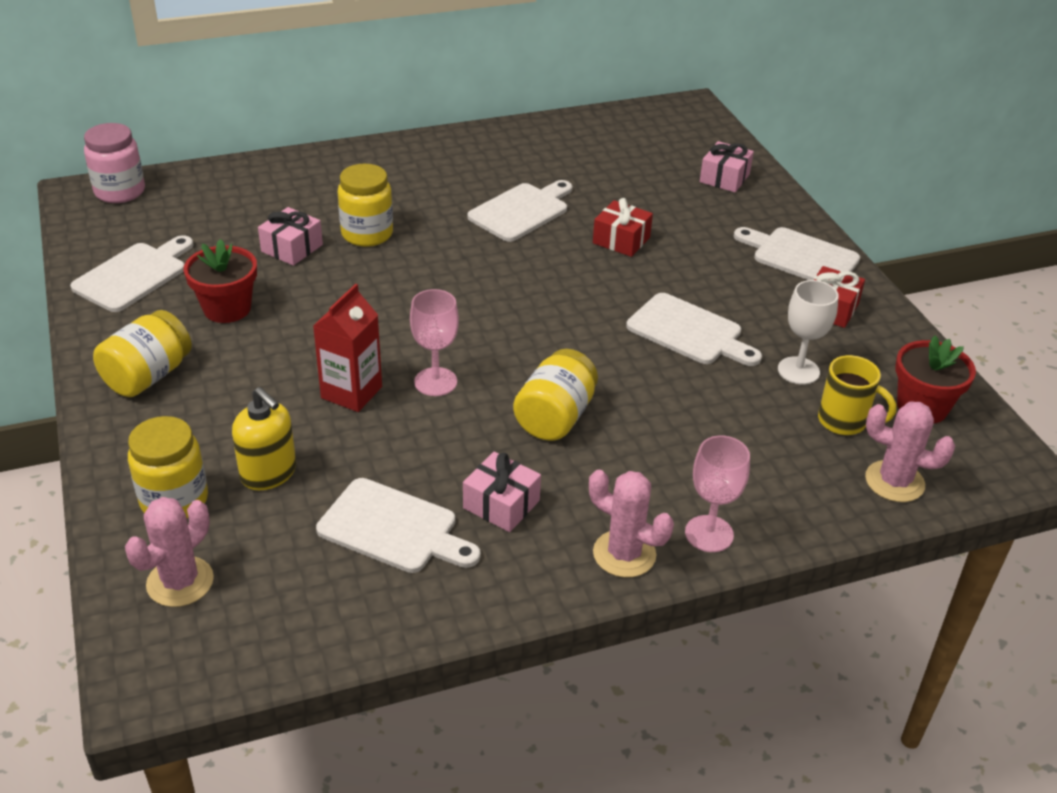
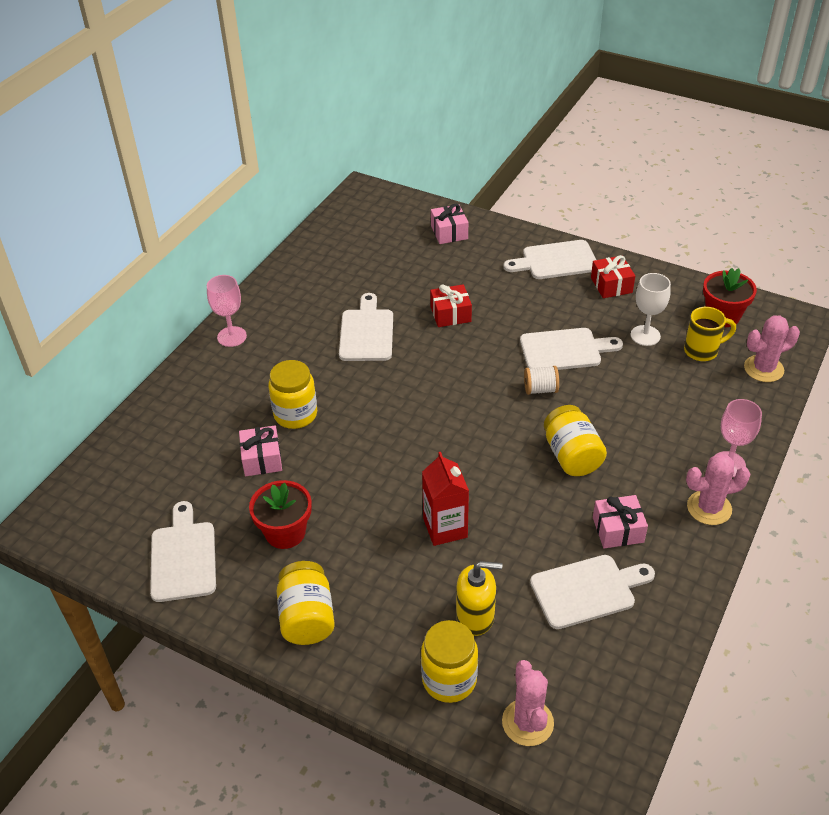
camera: 40 degrees left, 5 degrees up
pink jar [84,123,145,203] -> none
pink goblet [410,289,459,396] -> pink goblet moved to [207,275,247,347]
none -> white spool [524,366,559,395]

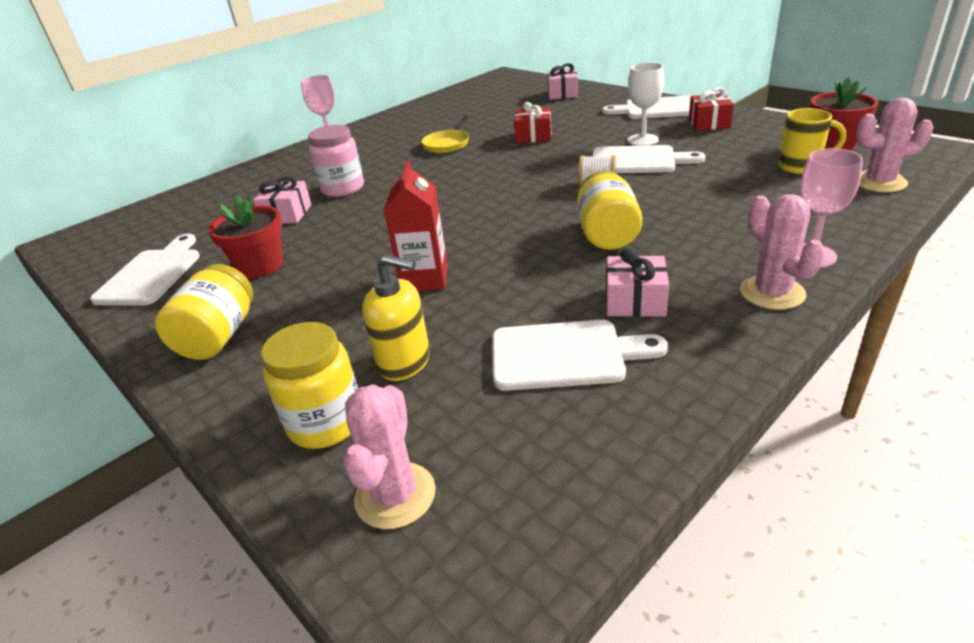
camera: 20 degrees right, 10 degrees down
yellow jar [268,360,317,429] -> pink jar [308,125,364,197]
white cutting board [339,293,393,361] -> yellow pan [422,116,469,153]
white goblet [631,273,671,346] -> white goblet moved to [628,62,664,146]
pink cactus [686,453,751,525] -> pink cactus turned 60 degrees clockwise [740,194,825,310]

